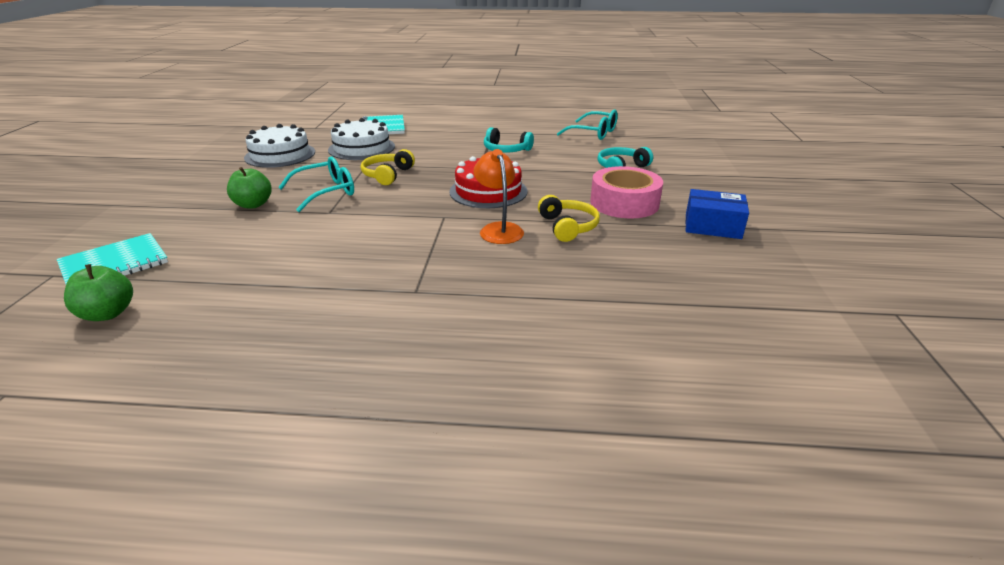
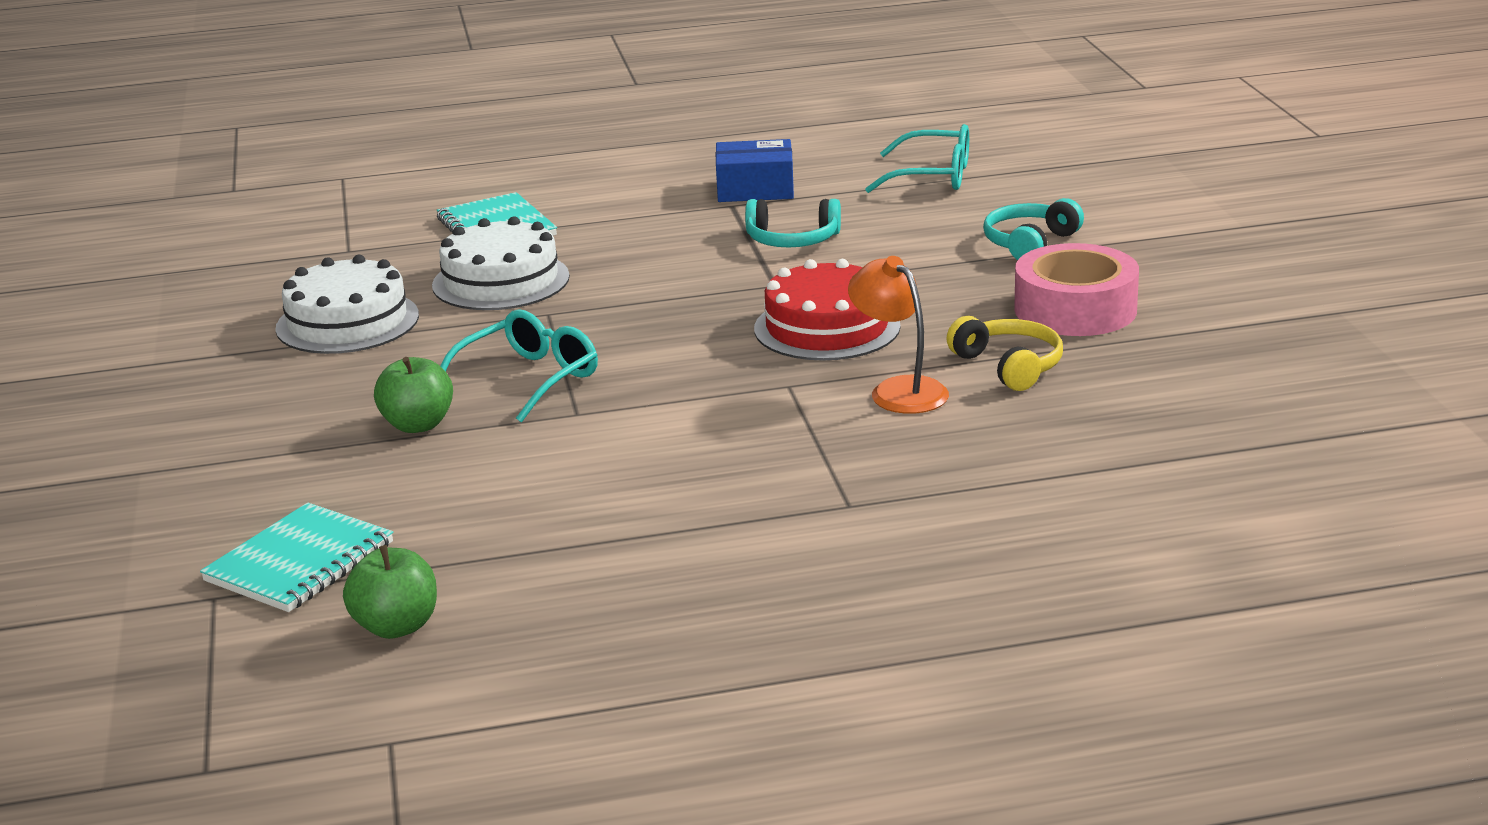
camera: 15 degrees left, 5 degrees down
yellow headphones [361,149,415,185] -> none
blue box [685,189,749,239] -> blue box moved to [715,139,794,202]

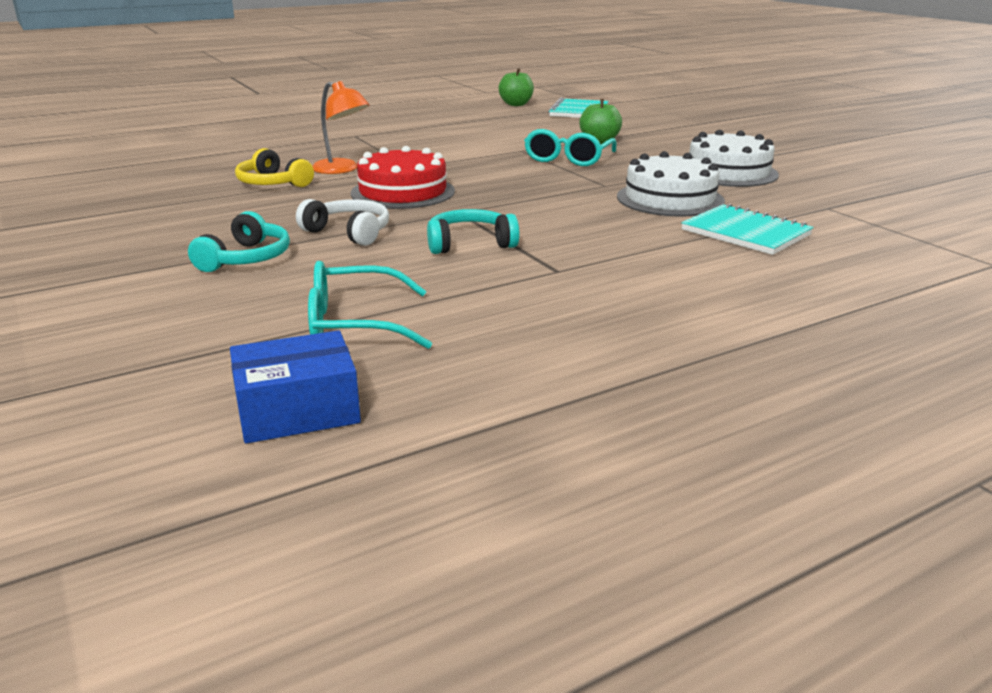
camera: 160 degrees right, 0 degrees up
blue box [715,139,794,202] -> blue box moved to [230,330,361,444]
pink tape [1014,243,1139,336] -> none
none -> white headphones [296,199,389,246]

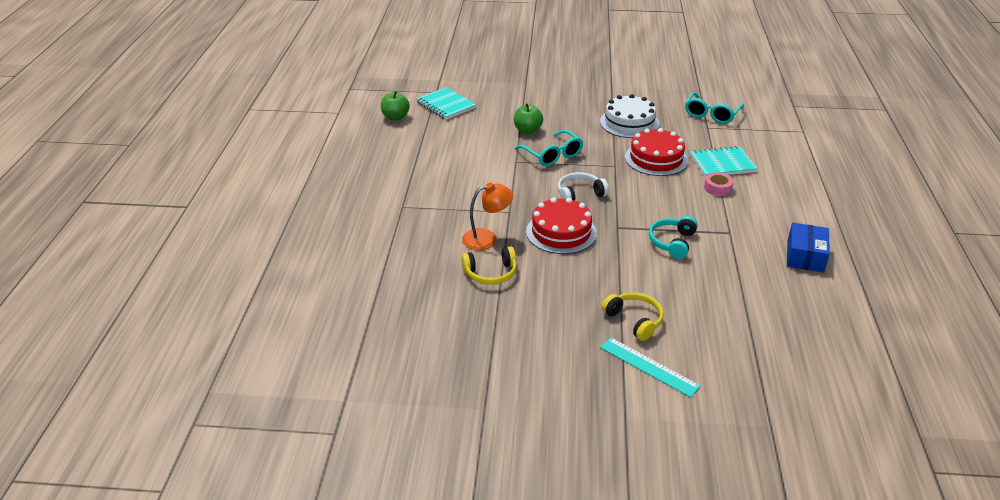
camera: 55 degrees left, 10 degrees up
turquoise headphones [188,211,290,272] -> yellow headphones [602,292,664,341]
blue box [230,330,361,444] -> blue box moved to [787,223,830,273]
white headphones [296,199,389,246] -> white headphones moved to [558,172,609,201]
turquoise glasses [308,261,432,349] -> turquoise glasses moved to [685,92,744,124]
white cake [617,151,725,217] -> red cake [625,128,688,176]
none -> turquoise ruler [600,337,701,398]
none -> pink tape [704,172,734,196]

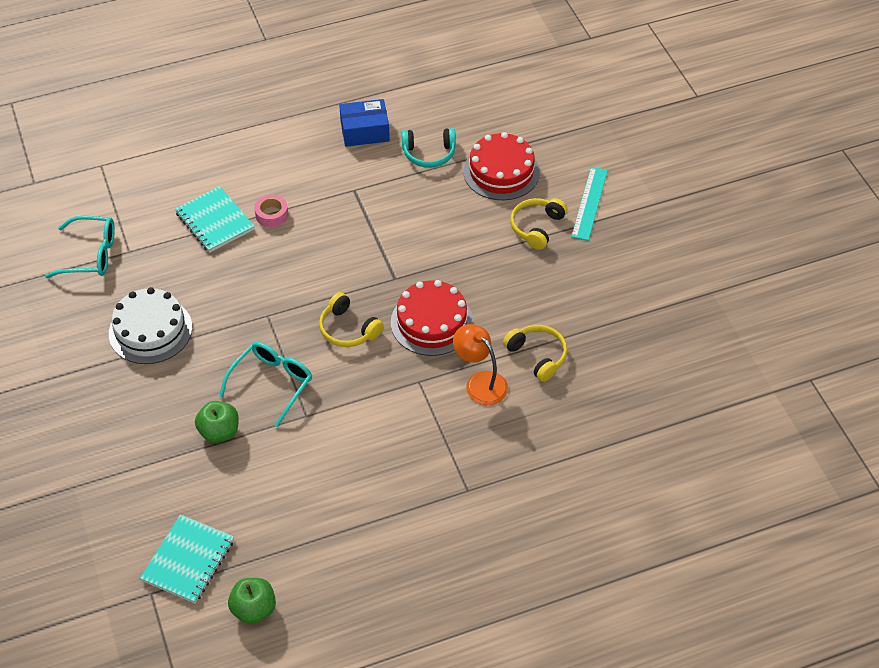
camera: 115 degrees left, 15 degrees up
white headphones [558,172,609,201] -> yellow headphones [319,292,384,347]
red cake [625,128,688,176] -> red cake moved to [463,132,540,200]
turquoise headphones [649,216,698,259] -> turquoise headphones moved to [402,128,456,168]

